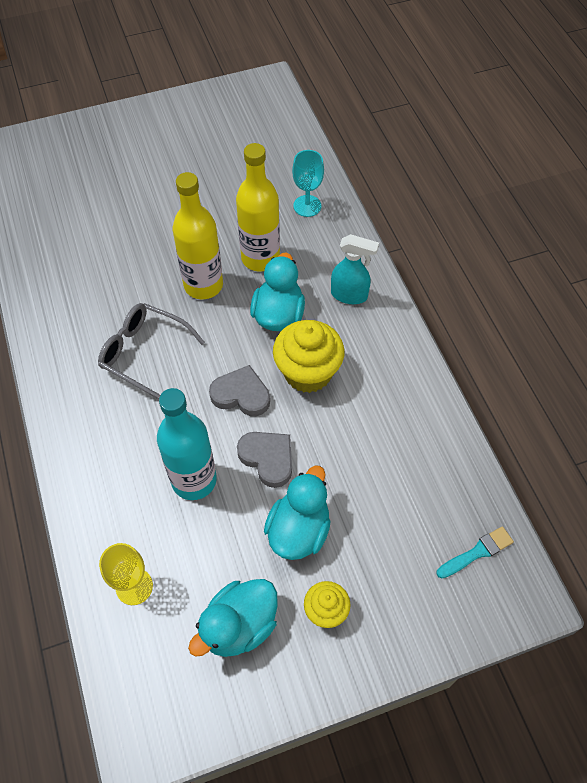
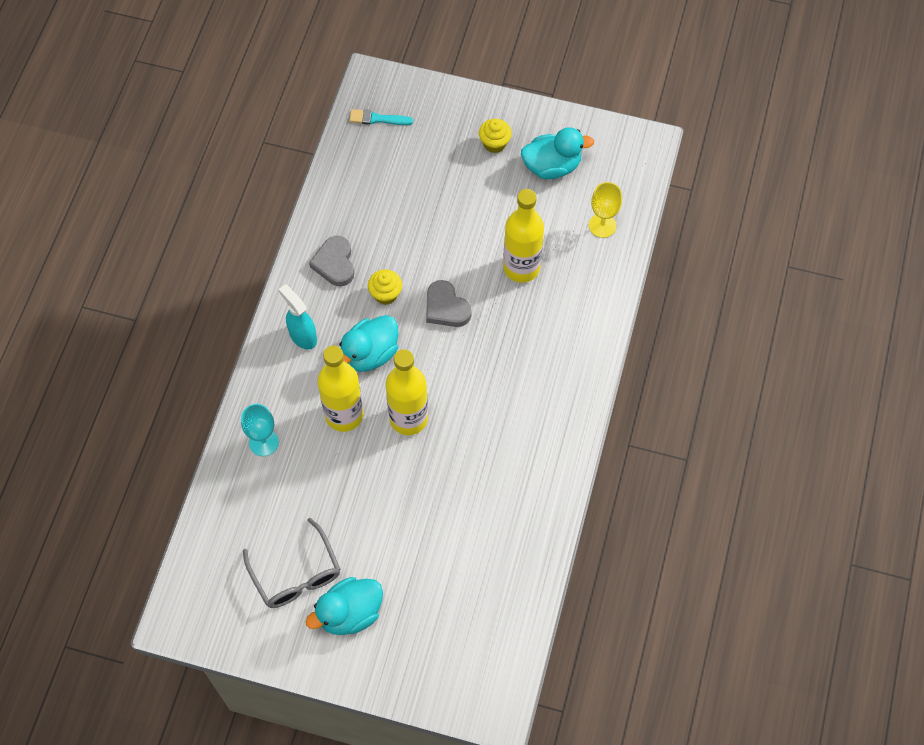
camera: 145 degrees left, 5 degrees up
grey glasses [98,303,205,399] -> grey glasses moved to [243,518,340,608]
turquoise bottle [157,388,217,500] -> yellow bottle [503,189,544,283]
grey heart [237,432,292,488] -> grey heart moved to [309,236,354,286]
turquoise duck [264,465,331,560] -> turquoise duck moved to [306,577,383,635]
yellow cupcake [273,320,344,393] -> yellow cupcake [368,269,402,305], size x0.56

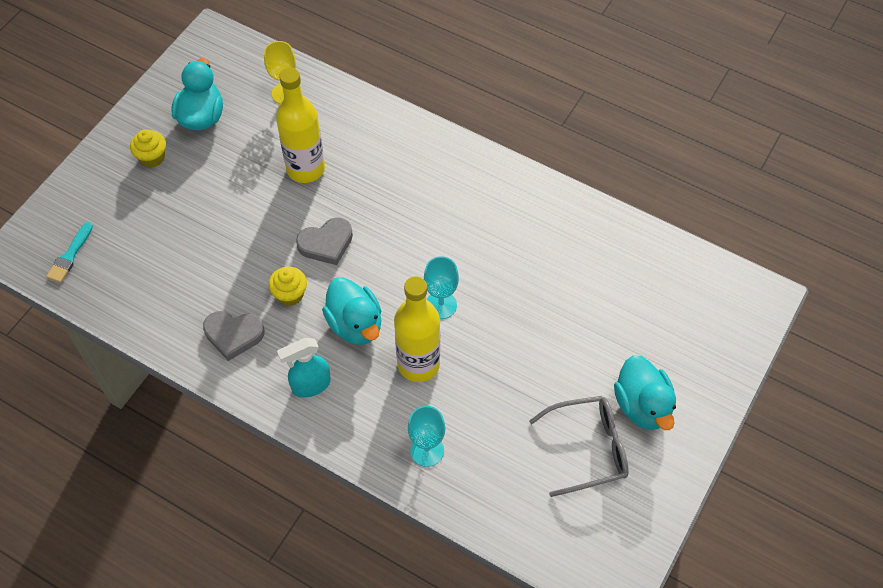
camera: 75 degrees left, 5 degrees down
yellow bottle [385,349,428,435] -> turquoise goblet [424,256,459,319]

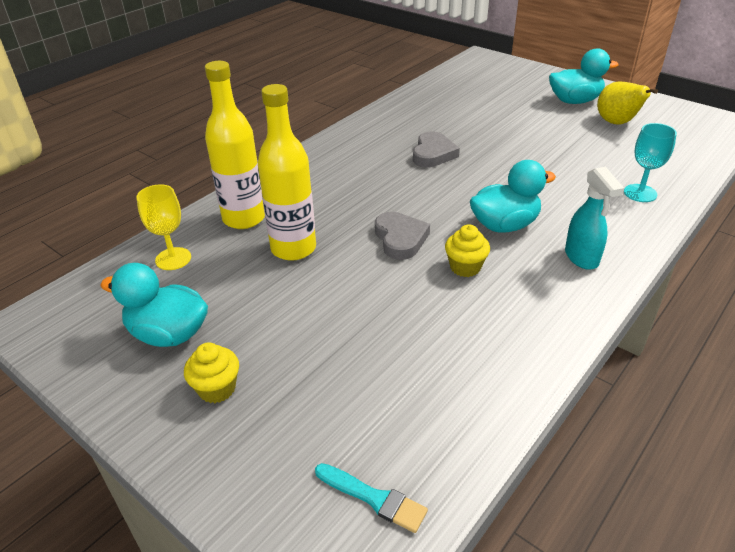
camera: 80 degrees left, 20 degrees down
grey heart [203,311,264,361] -> grey heart moved to [413,132,460,167]
yellow bottle [394,276,441,382] -> yellow bottle moved to [205,61,265,229]
turquoise goblet [424,256,459,319] -> none
grey glasses [529,396,629,497] -> yellow pear [597,82,658,124]

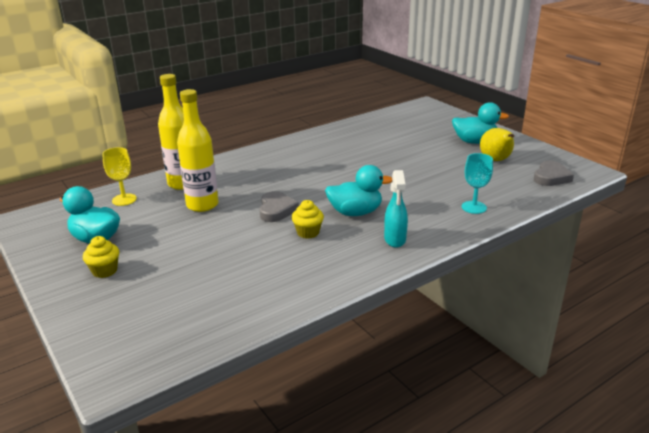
camera: 15 degrees right, 10 degrees down
turquoise brush [315,463,428,533] -> none
grey heart [413,132,460,167] -> grey heart moved to [534,160,574,186]

